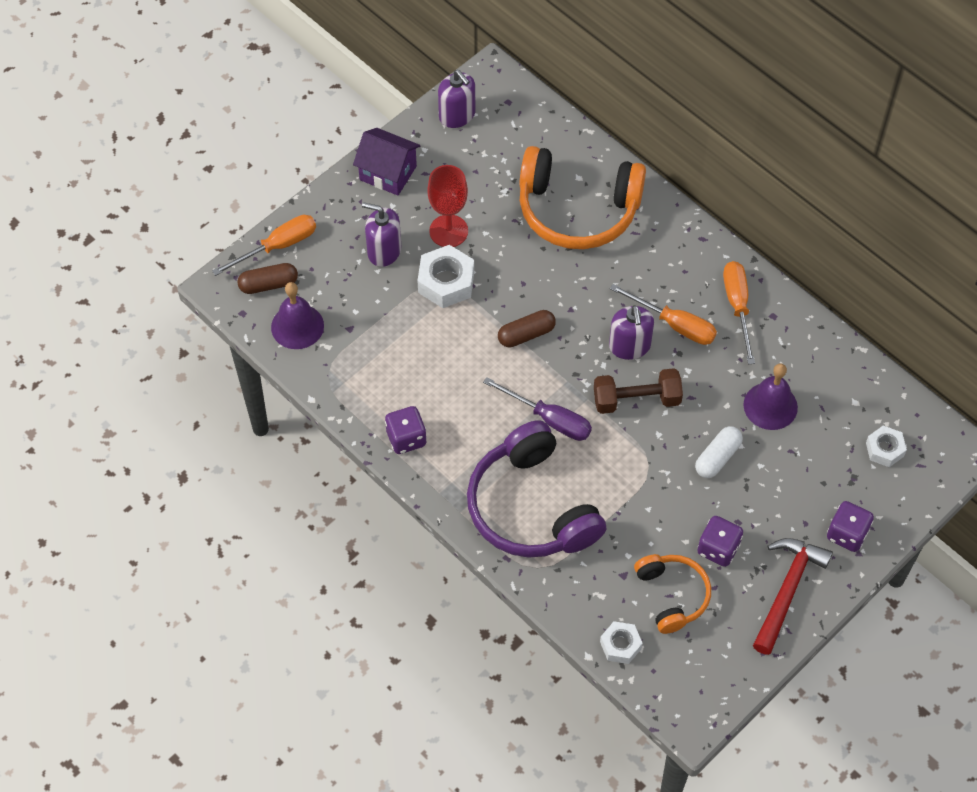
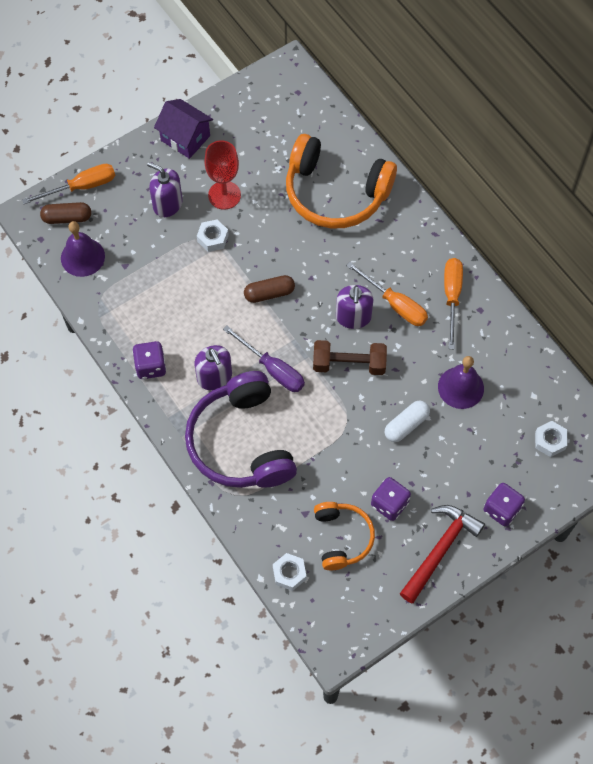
camera: 10 degrees right, 5 degrees up
white nut [417,245,474,308] -> white nut [197,219,229,252], size x0.62
purple soap dispenser [438,70,475,128] -> purple soap dispenser moved to [194,345,232,390]

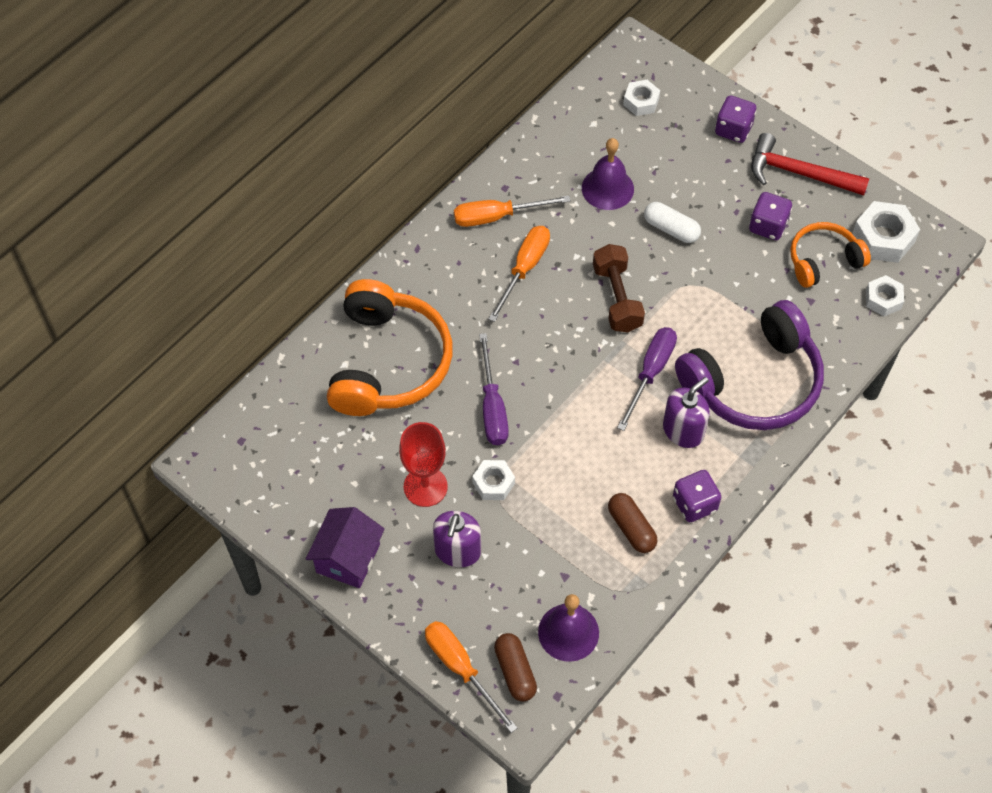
camera: 105 degrees left, 5 degrees down
brown capsule [244,275,295,303] -> brown capsule moved to [608,493,657,553]
purple soap dispenser [336,285,374,329] -> none
none -> purple screwdriver [479,333,509,445]
none -> white nut [852,201,920,263]

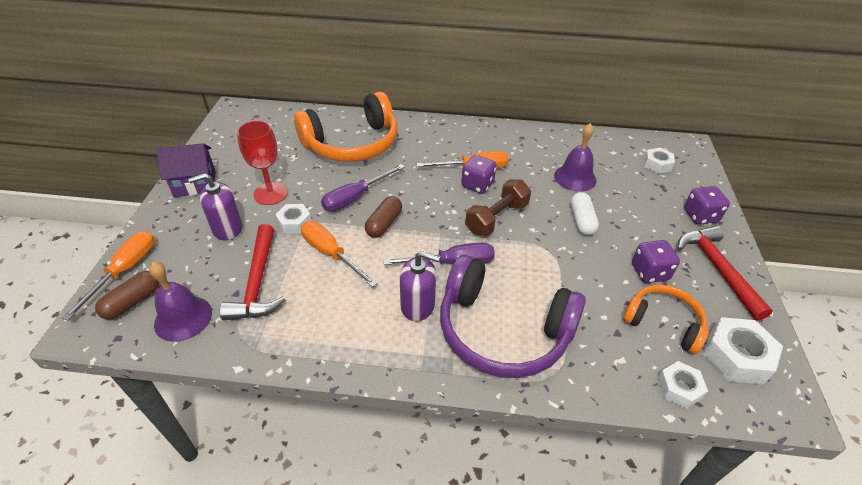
camera: 55 degrees right, 15 degrees down
orange screwdriver [454,196,571,227] -> orange screwdriver moved to [301,221,378,287]
brown capsule [608,493,657,553] -> brown capsule moved to [365,196,402,238]
purple dice [673,470,721,522] -> purple dice moved to [461,155,497,194]
none -> red hammer [220,224,285,321]

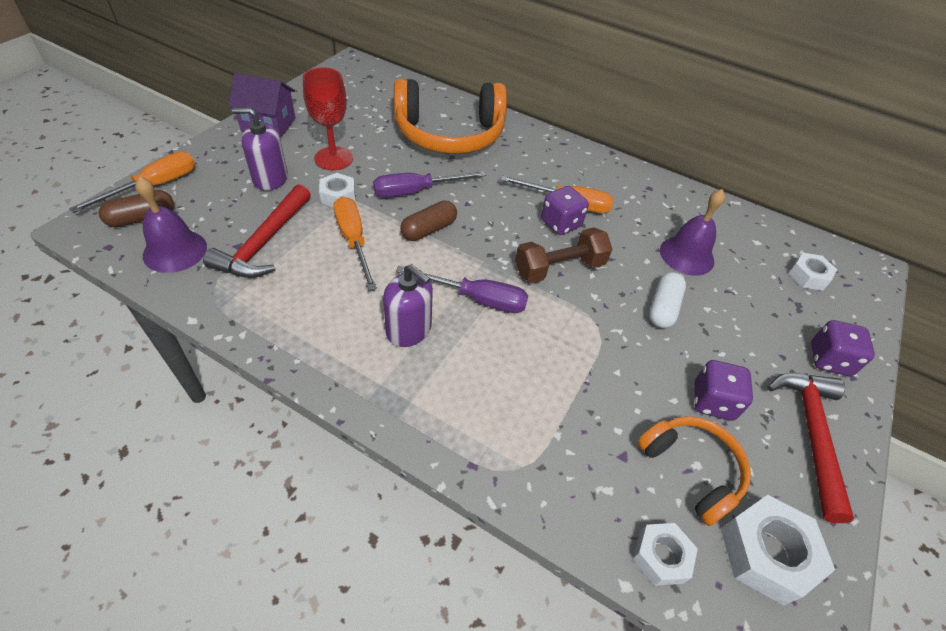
camera: 20 degrees right, 5 degrees up
purple headphones [440,254,586,378] -> none

